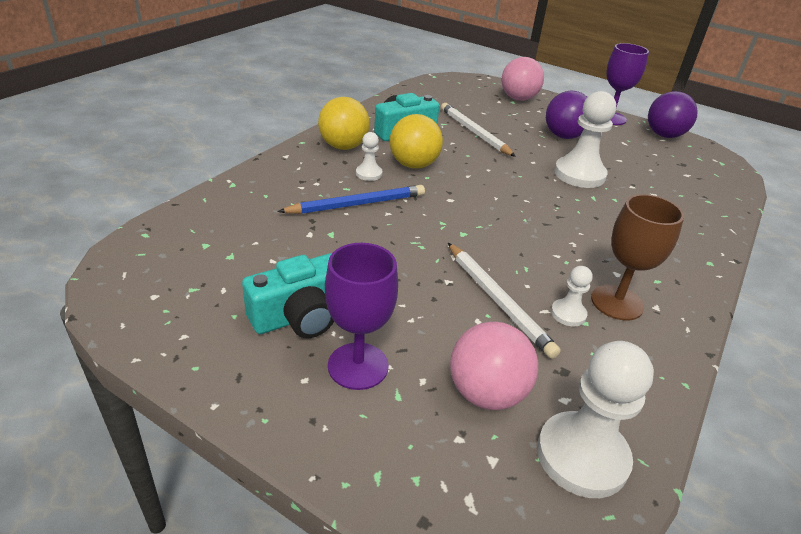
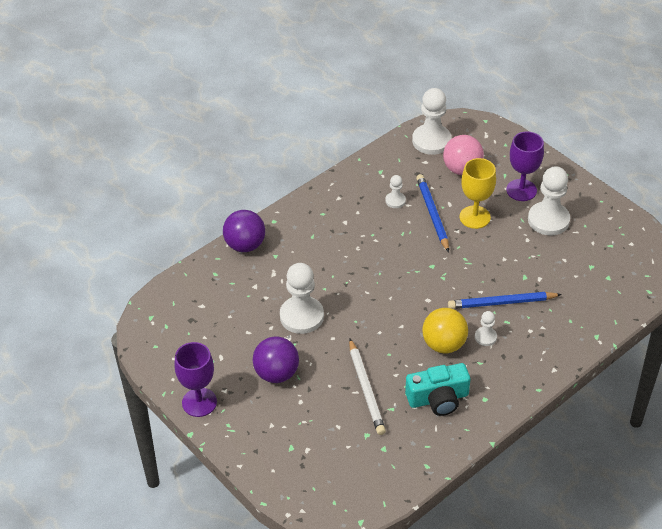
camera: 160 degrees left, 10 degrees up
turquoise camera [242,253,334,338] -> white pawn [528,167,570,235]
yellow ball [318,97,370,150] -> none
white pencil [448,243,561,359] -> blue pencil [416,174,449,252]
pink ball [501,57,544,101] -> none
brown goblet [591,194,684,321] -> none
purple ball [648,91,697,138] -> purple ball moved to [223,210,265,252]
none -> yellow goblet [460,158,496,229]

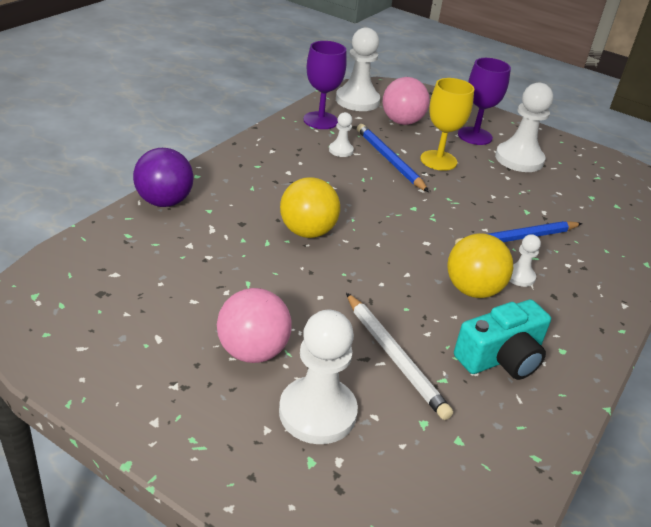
camera: 20 degrees left, 10 degrees down
purple goblet [174,342,217,417] -> purple goblet moved to [303,41,347,129]
purple ball [252,336,299,383] -> pink ball [217,288,292,363]
white pawn [280,263,324,334] -> white pawn moved to [279,310,358,444]
none -> yellow ball [280,177,340,238]

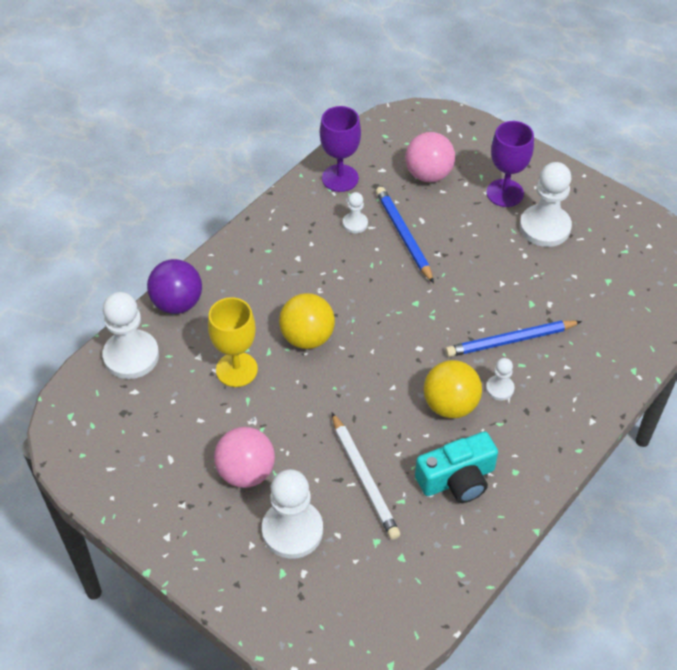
camera: 10 degrees right, 15 degrees up
white pawn [336,27,380,111] -> white pawn moved to [102,292,159,379]
yellow goblet [420,78,474,171] -> yellow goblet moved to [208,297,258,387]

